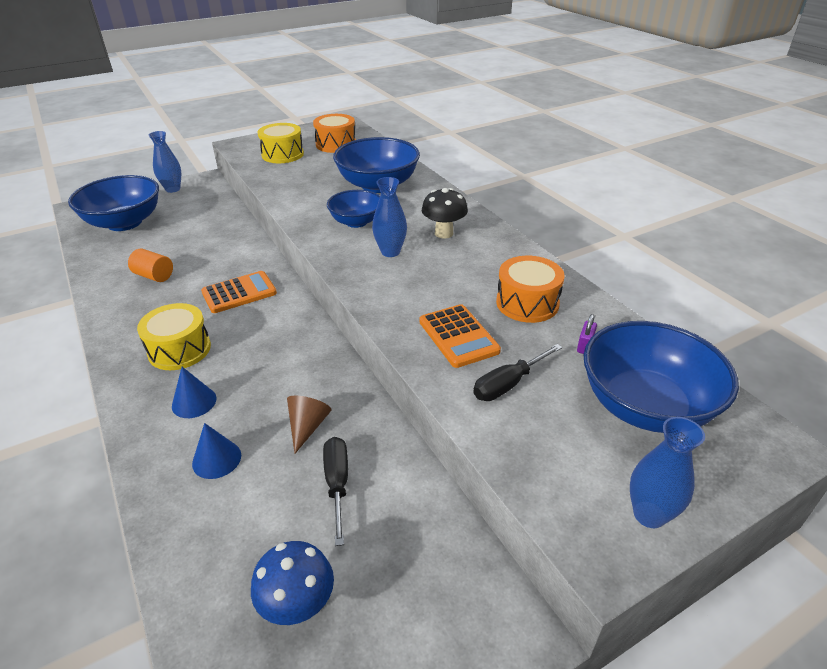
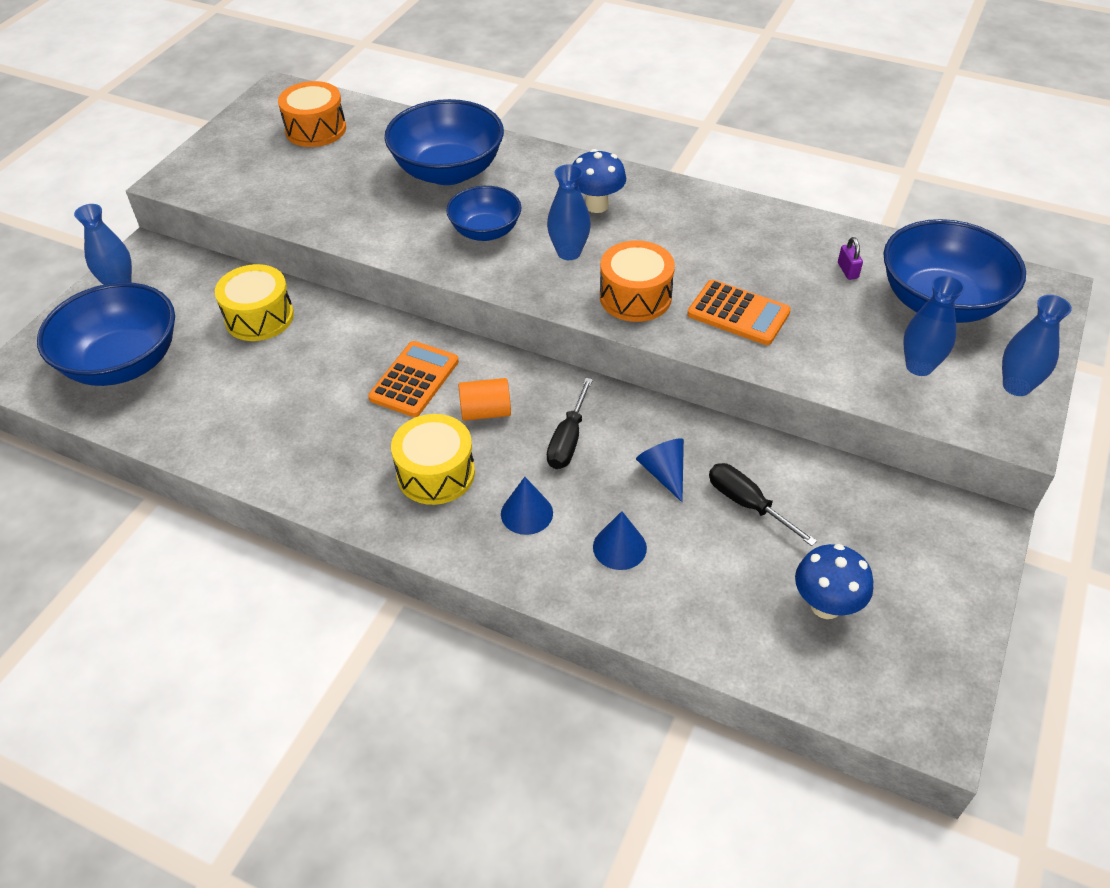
camera: 35 degrees left, 10 degrees up
orange cylinder [128,249,173,282] -> orange cylinder moved to [458,378,511,421]
yellow drum [258,123,304,163] -> yellow drum moved to [215,264,294,341]
brown cone [287,396,332,453] -> blue cone [636,438,684,502]
black mushroom [422,188,468,238] -> blue mushroom [572,149,626,213]
black screwdriver [473,344,563,401] -> black screwdriver moved to [547,378,593,469]
orange drum [496,256,565,323] -> orange drum moved to [600,241,675,322]
none -> blue vase [903,275,965,376]

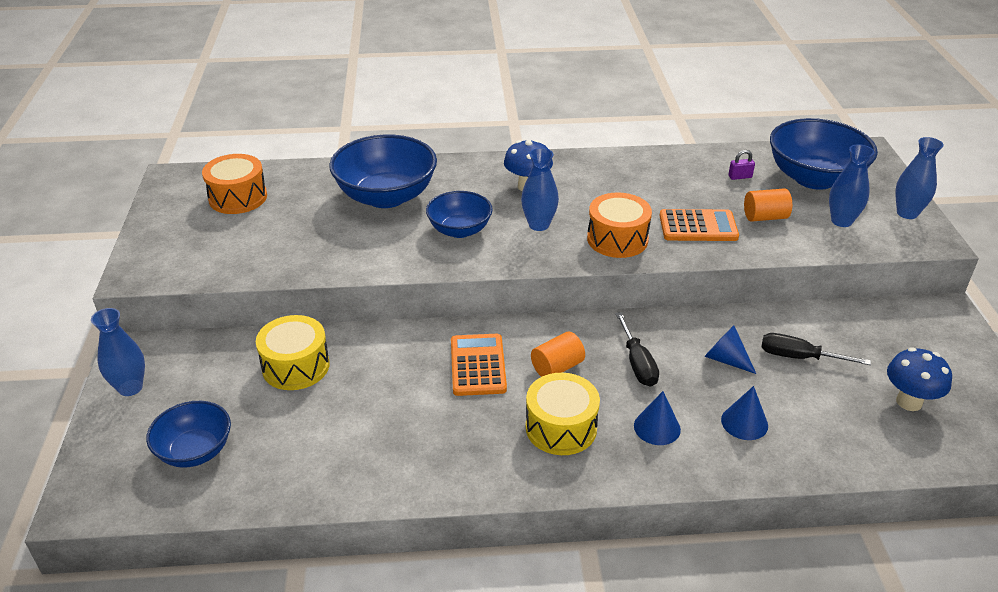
camera: 30 degrees left, 10 degrees down
blue bowl [37,282,175,386] -> blue bowl [146,401,231,468], size x0.60
purple padlock [838,237,863,280] -> purple padlock turned 60 degrees counterclockwise [728,150,755,180]
none -> orange cylinder [744,188,792,222]

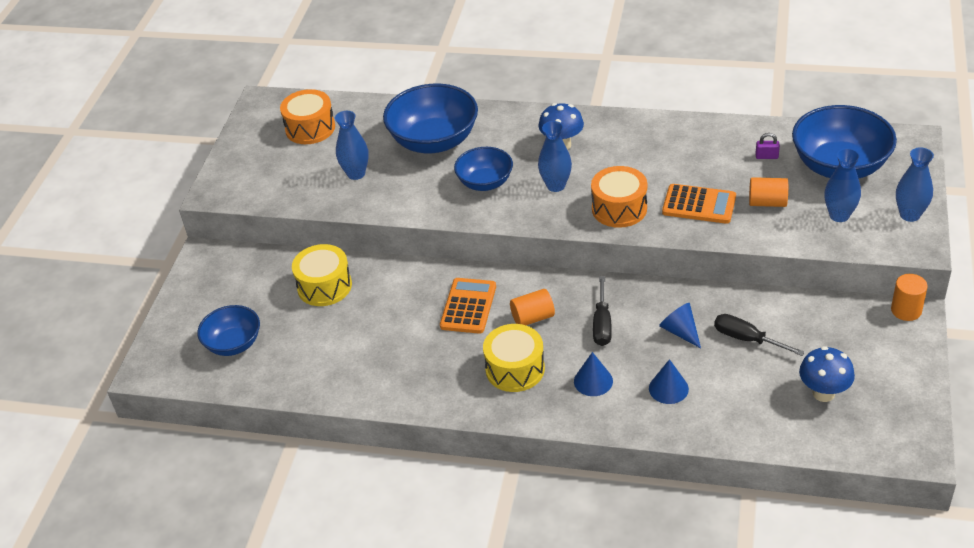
camera: 20 degrees right, 5 degrees up
blue vase [91,308,145,396] -> blue vase moved to [335,111,369,180]
none -> orange cylinder [891,274,928,321]

